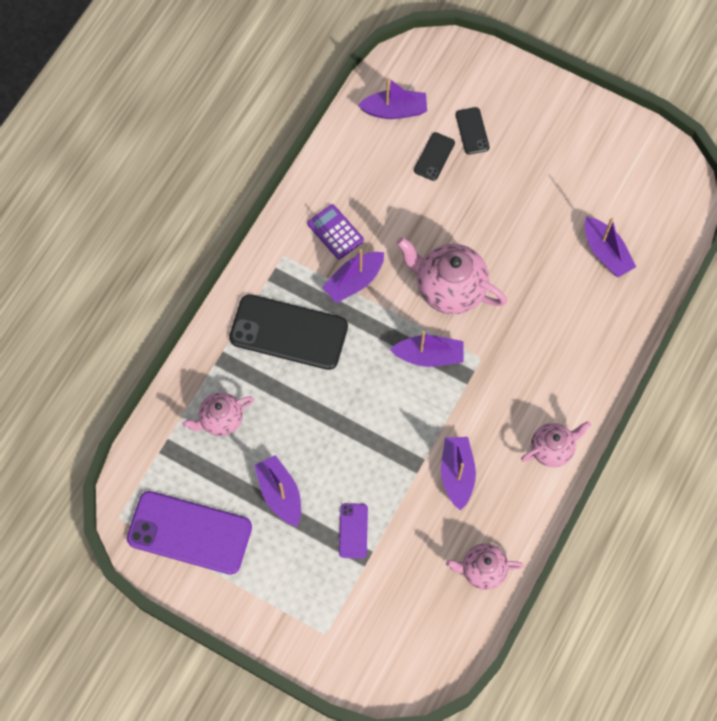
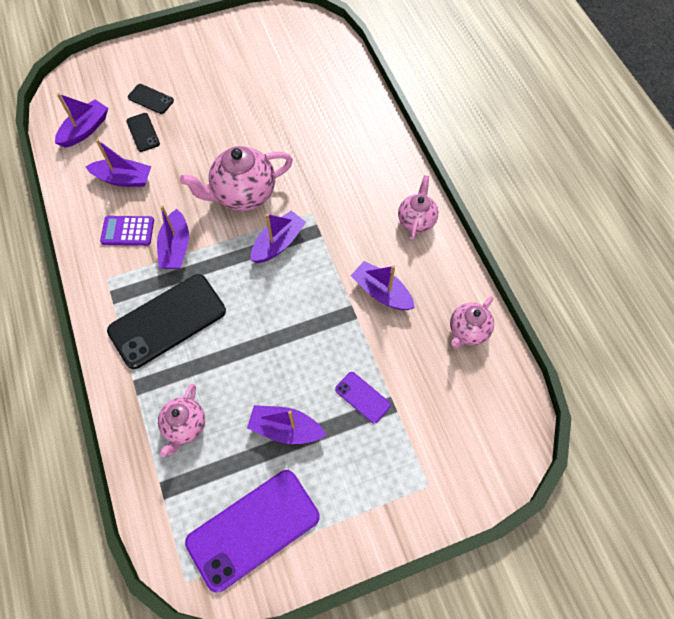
camera: 50 degrees left, 5 degrees down
purple boat [585,217,636,278] -> purple boat moved to [86,139,151,187]

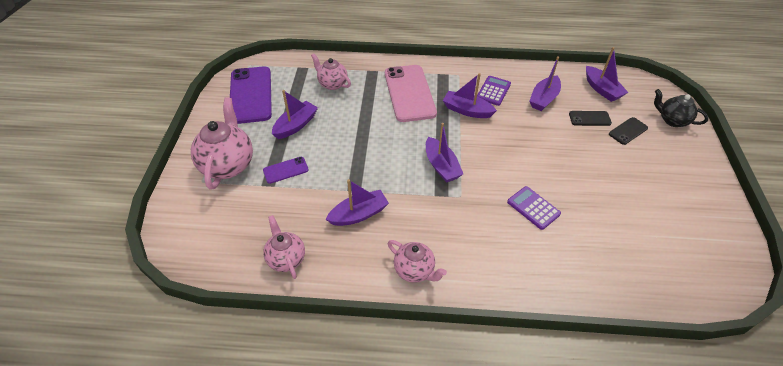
camera: 115 degrees right, 15 degrees down
black phone [107,274,226,369] -> pink phone [385,65,437,122]
pink teapot [180,146,293,211] -> pink teapot moved to [191,98,253,190]
none -> purple calculator [507,186,561,230]
none -> black teapot [654,89,709,127]

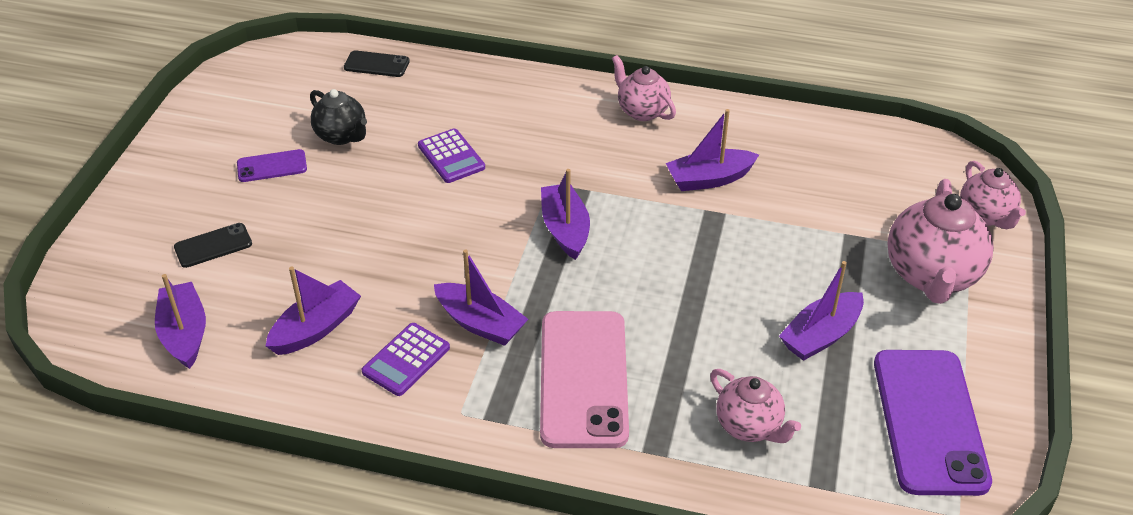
camera: 170 degrees left, 5 degrees down
purple phone [263,157,309,184] -> purple phone moved to [237,149,307,182]
pink teapot [263,215,305,279] -> pink teapot moved to [960,161,1026,229]
black phone [569,111,612,126] -> black phone moved to [344,50,410,77]
black teapot [654,89,709,127] -> black teapot moved to [310,89,367,145]

